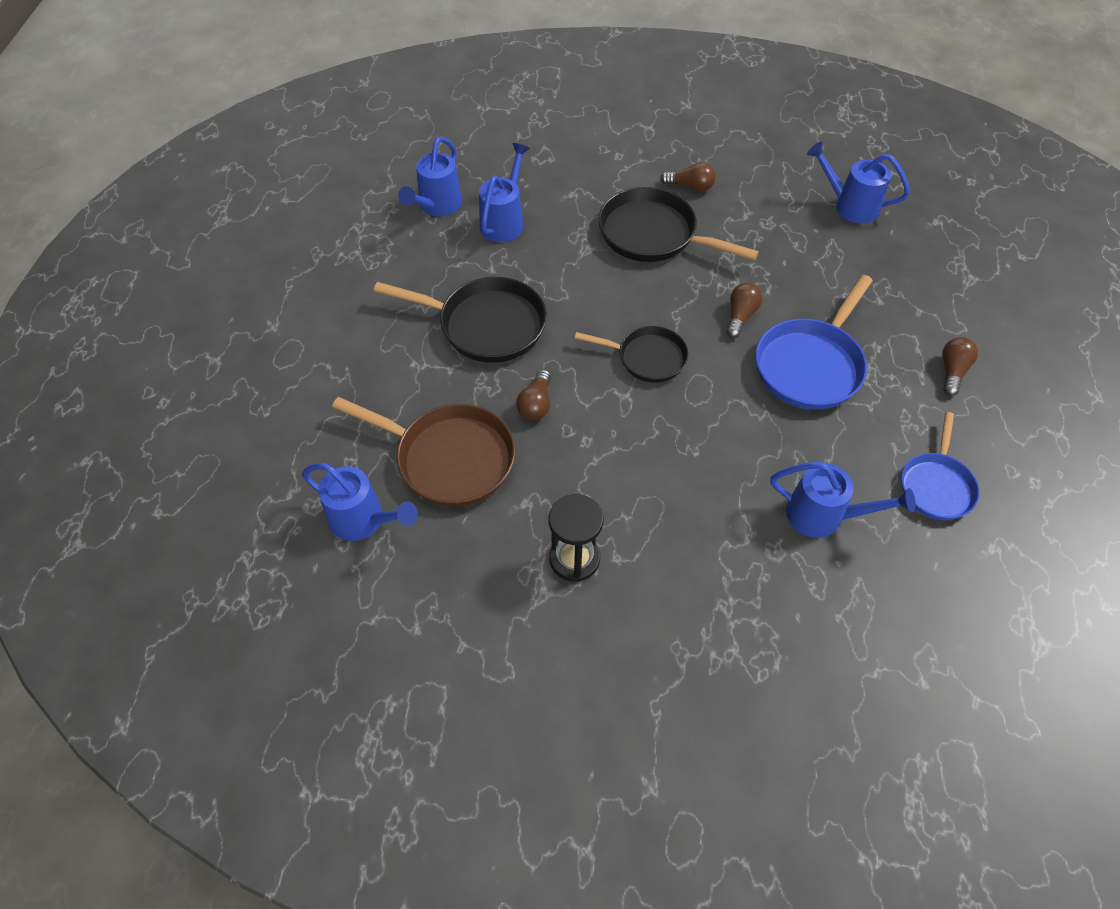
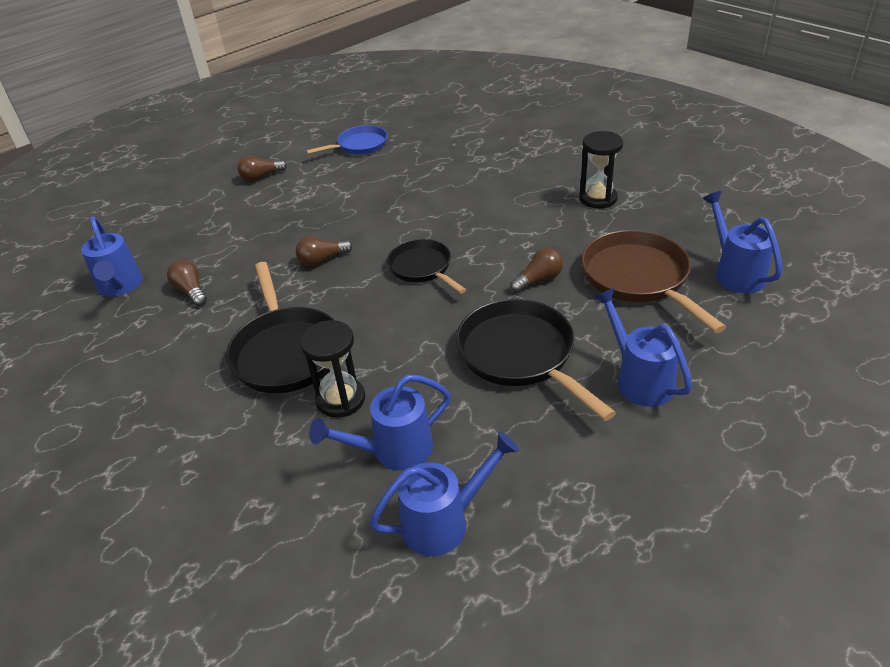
camera: 135 degrees left, 15 degrees down
brown light bulb [660,162,716,192] -> brown light bulb moved to [167,260,207,306]
blue pan [755,275,873,410] -> none
blue watering can [771,462,916,538] -> blue watering can moved to [593,288,692,407]
none -> black hourglass [300,320,365,418]

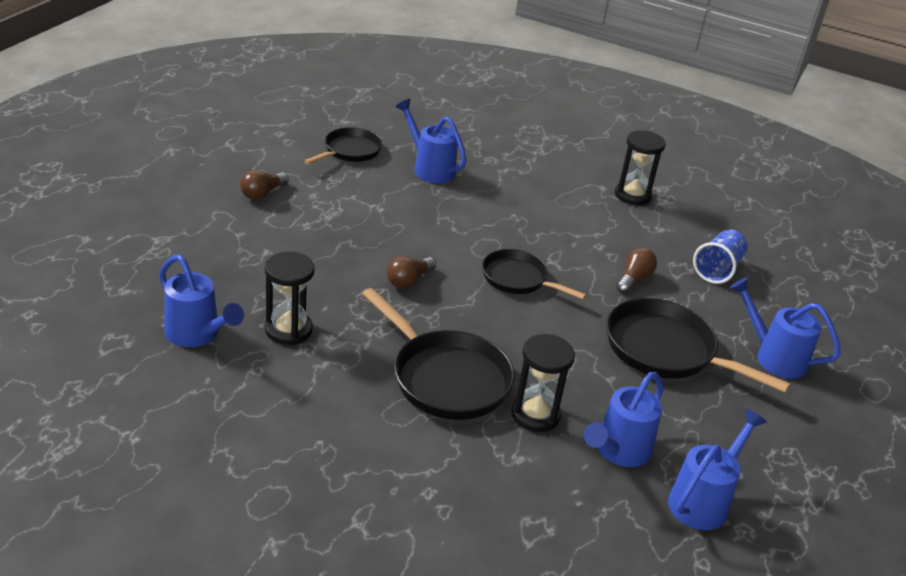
camera: 30 degrees left, 5 degrees down
brown light bulb [167,260,207,306] -> black hourglass [265,251,315,345]
blue pan [306,125,387,155] -> black pan [304,127,383,165]
brown pan [581,230,726,333] -> blue cup [693,230,748,284]
blue watering can [702,191,782,293] -> blue watering can moved to [395,99,467,183]

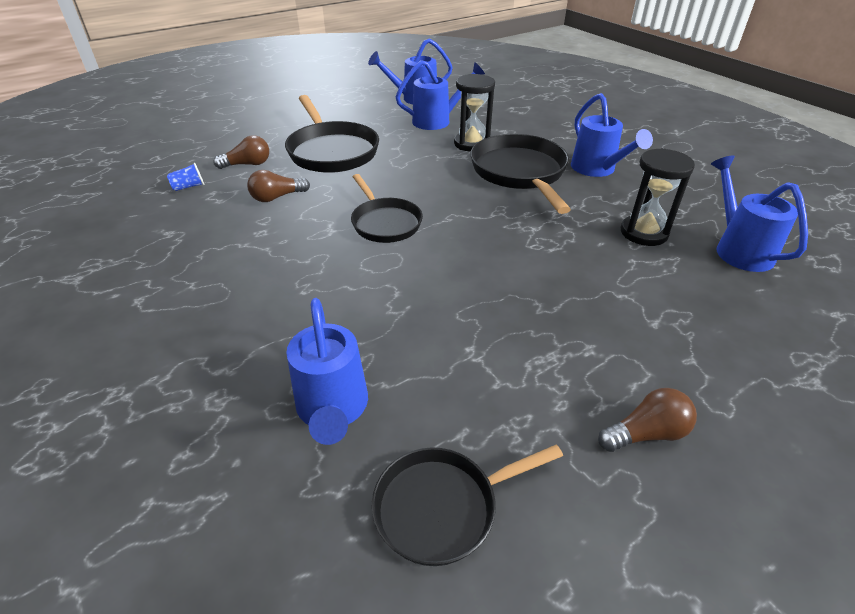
camera: 145 degrees left, 5 degrees up
brown light bulb [387,256,436,289] -> brown light bulb moved to [213,135,269,169]
black hourglass [615,130,666,205] -> none
blue cup [693,230,748,284] -> blue cup [167,163,204,191], size x0.53
blue watering can [730,277,841,379] -> blue watering can moved to [571,93,653,177]

